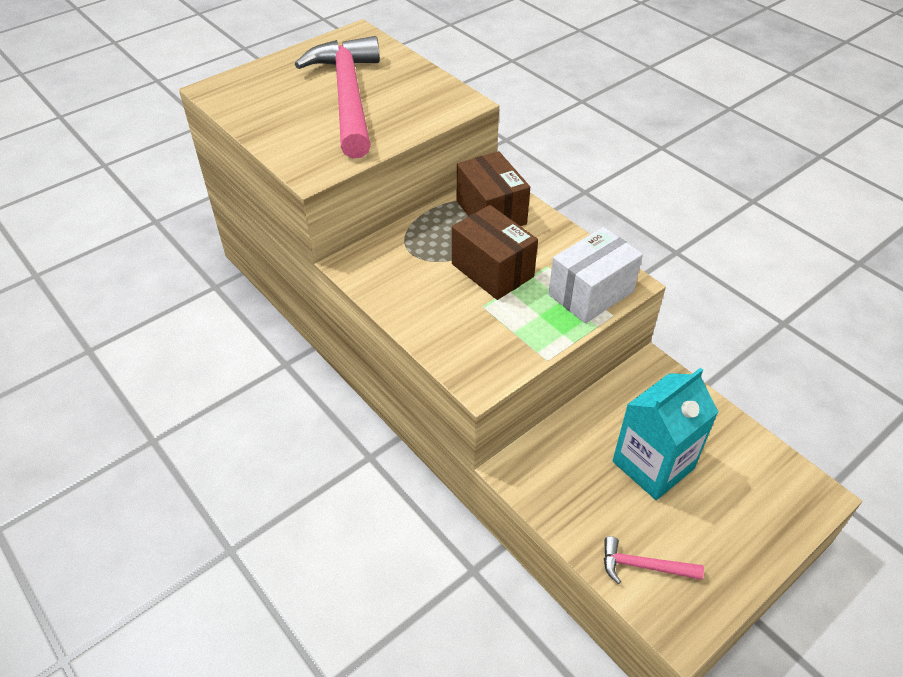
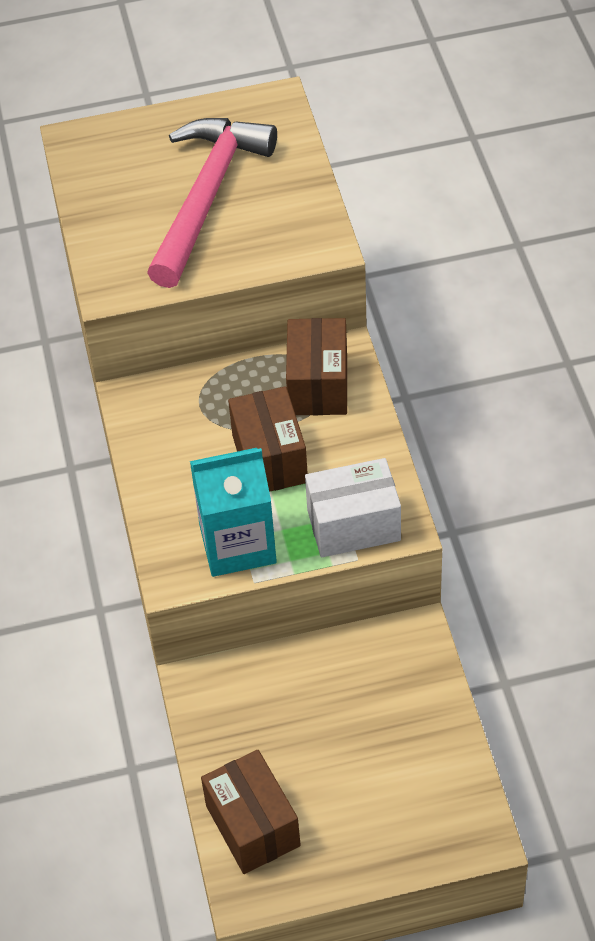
camera: 30 degrees right, 5 degrees up
pink hammer [604,536,704,584] -> brown box [201,750,301,874]
turquoise carton [612,368,718,500] -> turquoise carton moved to [190,448,277,577]

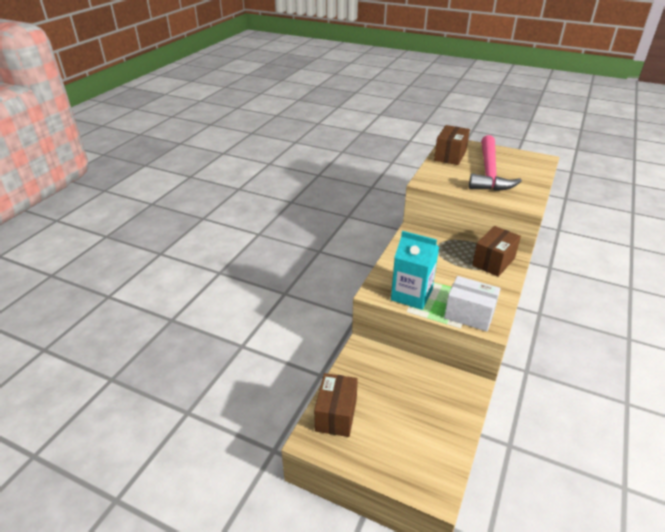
camera: 35 degrees right, 15 degrees down
pink hammer [147,118,277,288] -> pink hammer turned 135 degrees clockwise [469,135,522,191]
brown box [228,386,308,492] -> brown box moved to [434,125,470,165]

